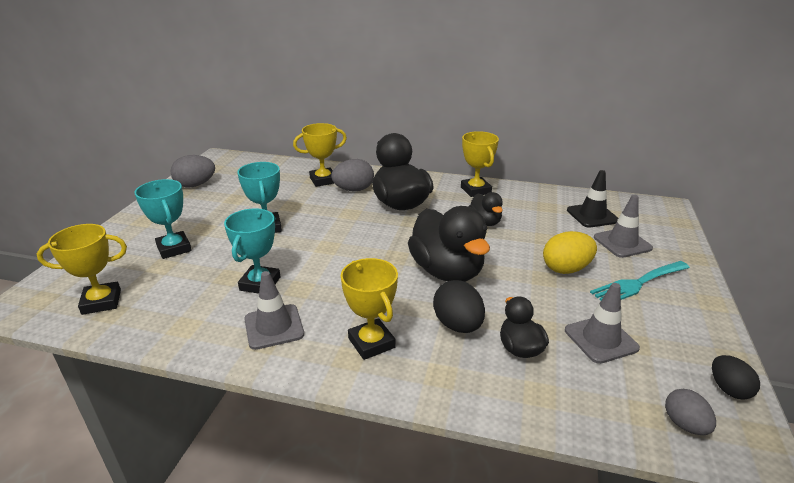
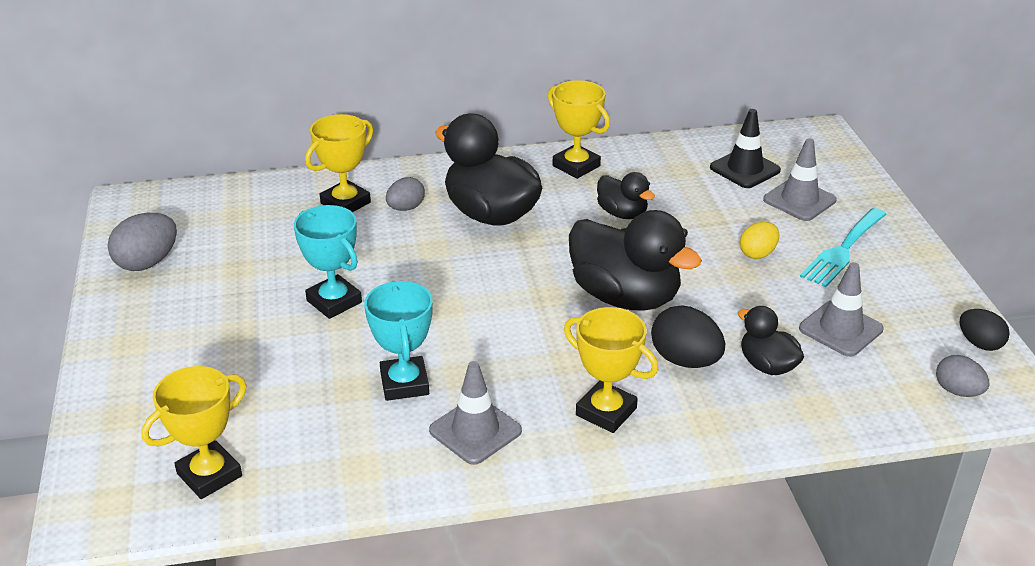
camera: 25 degrees left, 5 degrees up
turquoise trophy [134,179,192,259] -> none
grey egg [331,159,374,191] -> grey egg [386,177,425,211], size x0.65
yellow egg [543,231,597,274] -> yellow egg [740,222,779,259], size x0.65

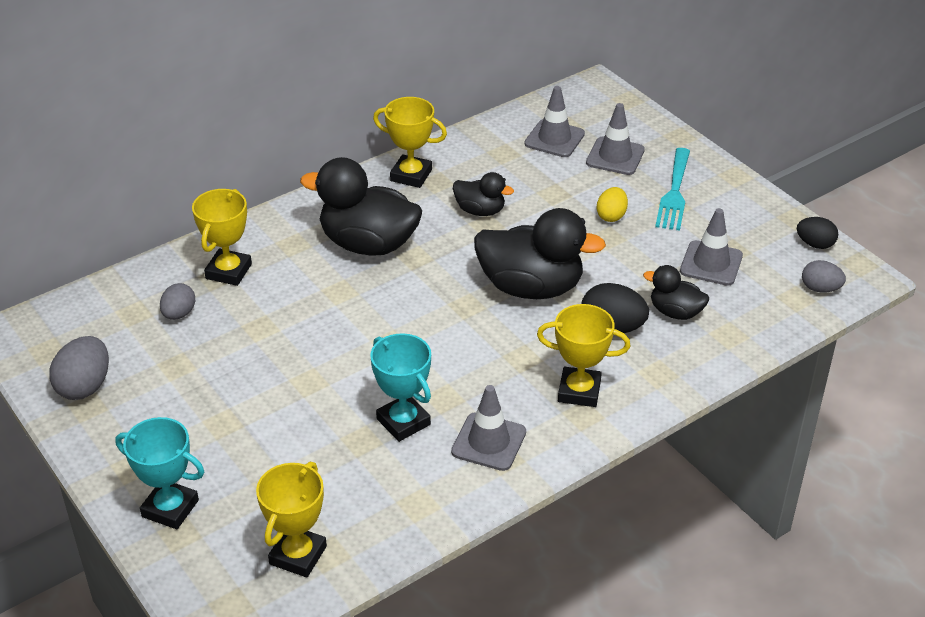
camera: 25 degrees left, 5 degrees up
turquoise trophy [294,205,362,319] -> turquoise trophy moved to [115,417,204,529]
grey egg [386,177,425,211] -> grey egg moved to [160,283,195,320]
black traffic cone [710,109,781,188] -> grey traffic cone [524,86,585,157]

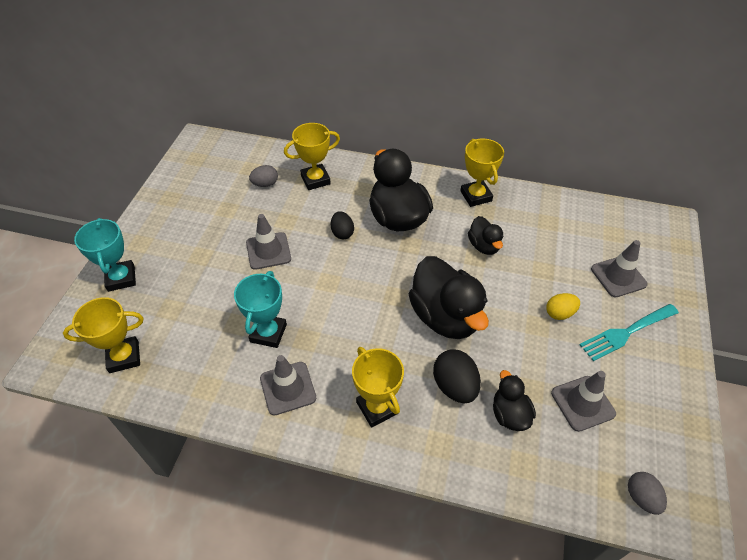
camera: 50 degrees right, 10 degrees up
grey egg [49,336,109,400] -> none
grey traffic cone [524,86,585,157] -> grey traffic cone moved to [246,214,291,270]
black egg [797,217,838,249] -> black egg moved to [331,211,354,239]

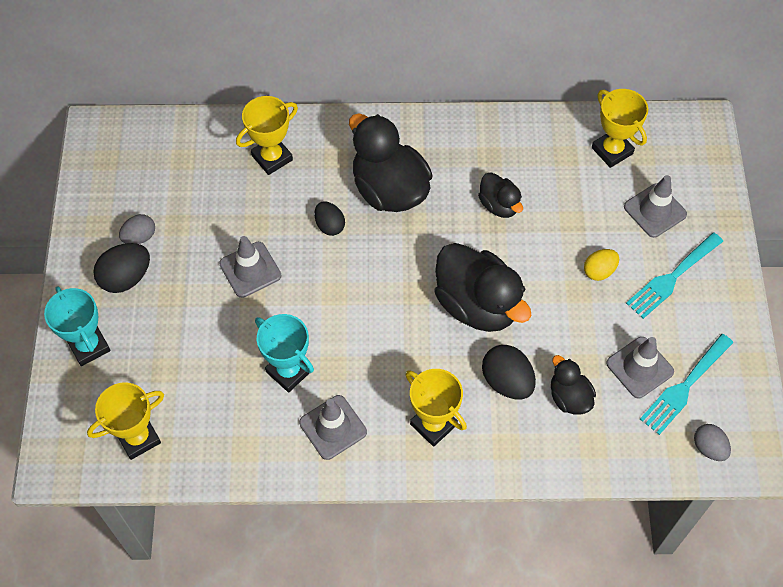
camera: 15 degrees left, 10 degrees up
turquoise trophy [234,271,287,348] -> turquoise trophy turned 45 degrees counterclockwise [255,314,314,392]
grey egg [249,165,278,187] -> grey egg moved to [119,214,155,244]
yellow trophy [460,139,504,207] -> yellow trophy moved to [592,89,648,168]
none -> black egg [93,243,150,293]
none -> turquoise fork [640,334,733,435]

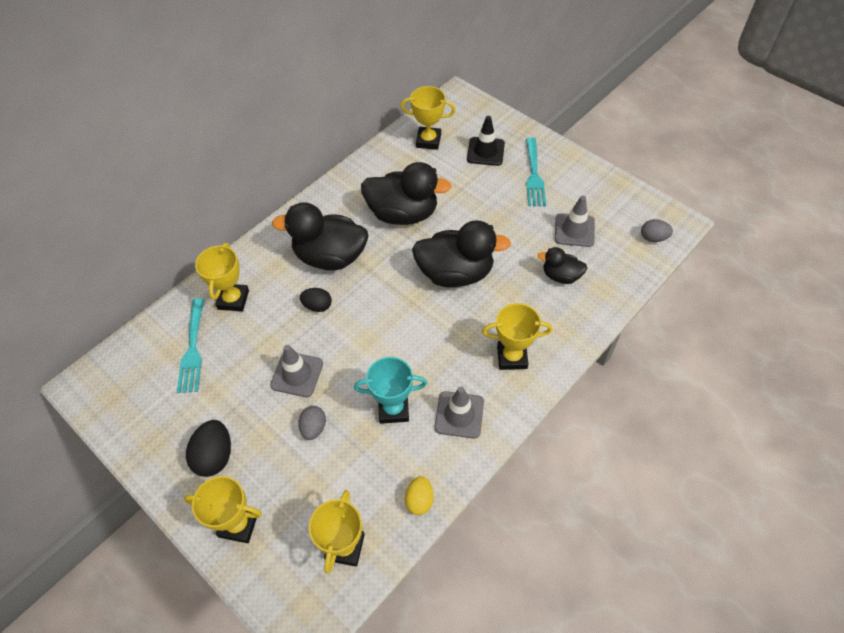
camera: 45 degrees left, 5 degrees down
turquoise trophy [44,286,111,366] -> yellow trophy [184,476,262,543]
grey egg [119,214,155,244] -> grey egg moved to [298,406,326,440]
black duck [478,172,523,218] -> black duck [361,162,451,225], size x1.91
black egg [482,345,536,400] -> none
yellow egg [584,249,619,281] -> yellow egg moved to [405,476,434,515]
grey traffic cone [624,175,687,238] -> black traffic cone [467,116,505,166]
turquoise fork [640,334,733,435] -> turquoise fork moved to [177,298,204,393]

